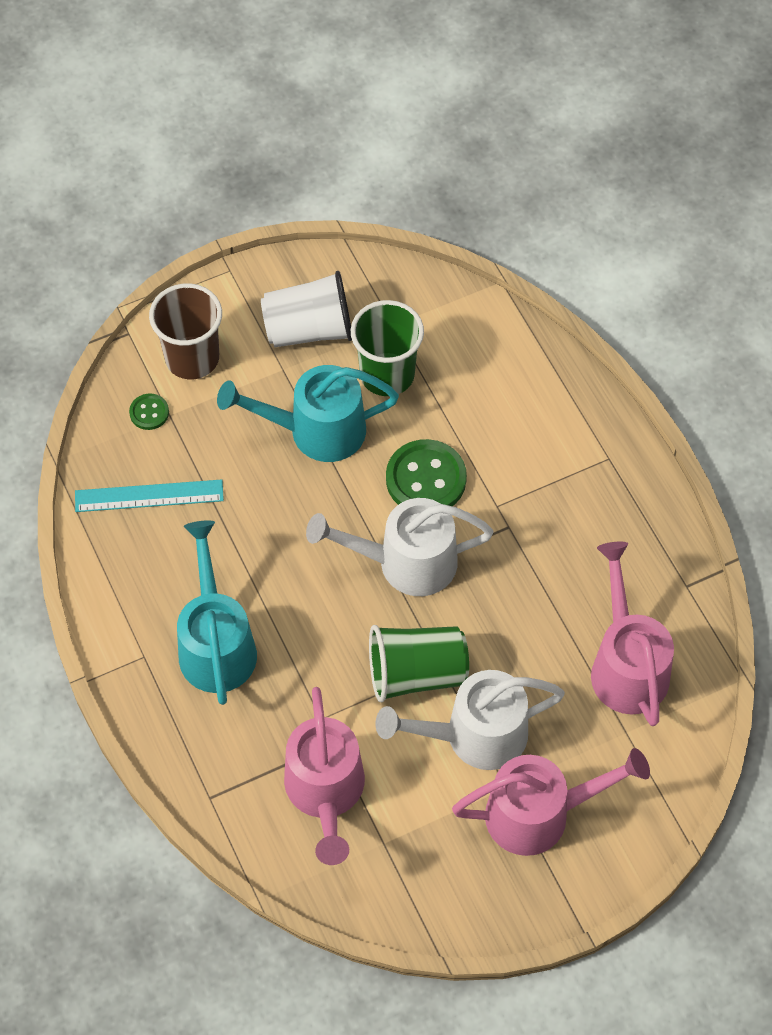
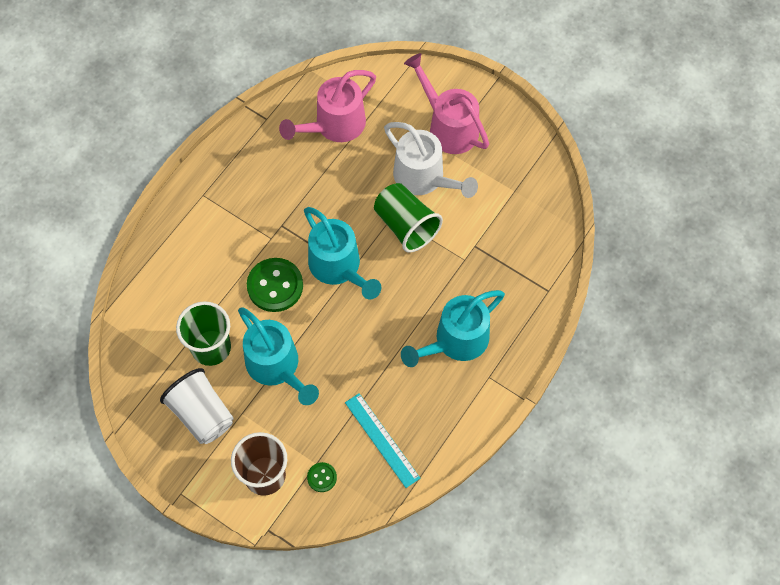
camera: 120 degrees left, 5 degrees up
pink watering can [284,687,365,865] -> none
white watering can [306,498,494,596] -> turquoise watering can [304,207,381,300]

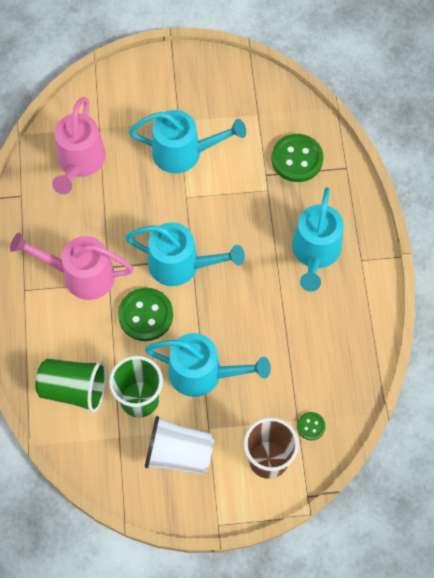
camera: 40 degrees left, 0 degrees up
turquoise ruler [345,393,420,488] -> none
green cup [374,183,443,253] -> green cup moved to [35,358,106,413]
white watering can [384,122,478,198] -> turquoise watering can [129,110,246,173]
pink watering can [404,53,489,154] -> pink watering can moved to [10,233,134,300]
none -> green button [271,134,324,182]

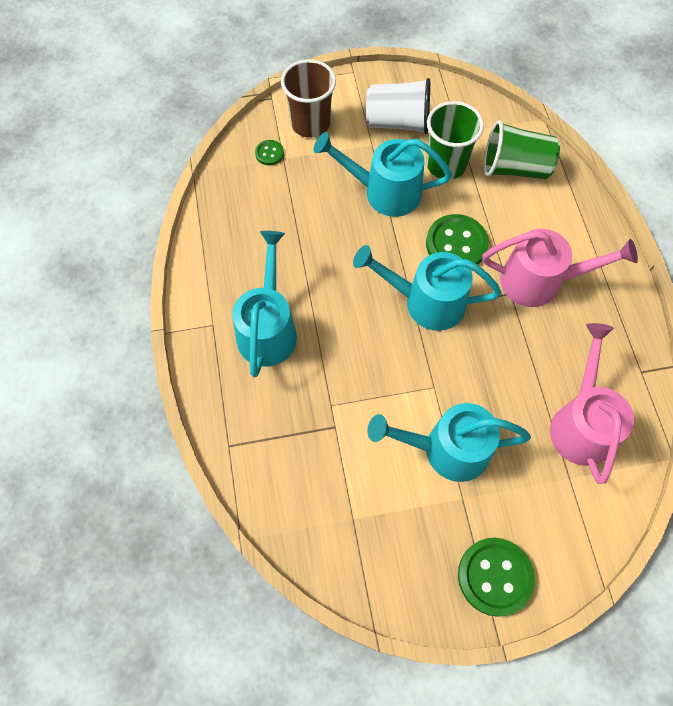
camera: 175 degrees right, 0 degrees up
green button [271,134,324,182] -> green button moved to [458,538,535,617]

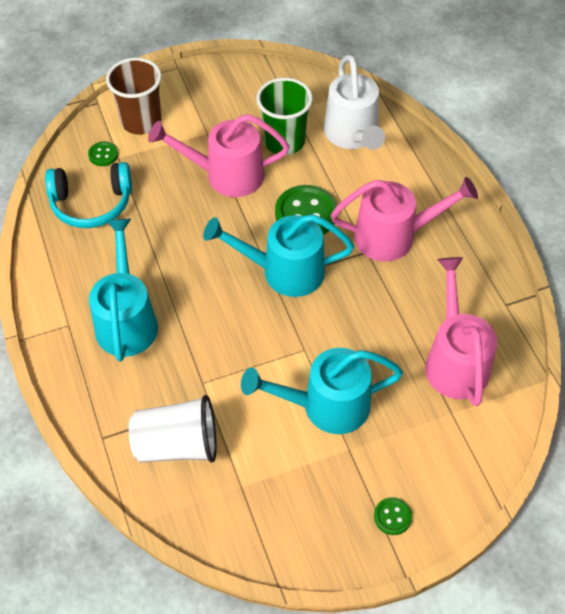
camera: 10 degrees left, 10 degrees down
turquoise watering can [313,132,452,217] -> pink watering can [148,114,289,197]
white cup [366,78,430,134] -> white cup moved to [129,395,217,463]
green button [458,538,535,617] -> green button [374,497,412,535], size x0.50
green cup [484,120,560,179] -> white watering can [324,55,385,150]
none -> turquoise headphones [45,162,132,228]

